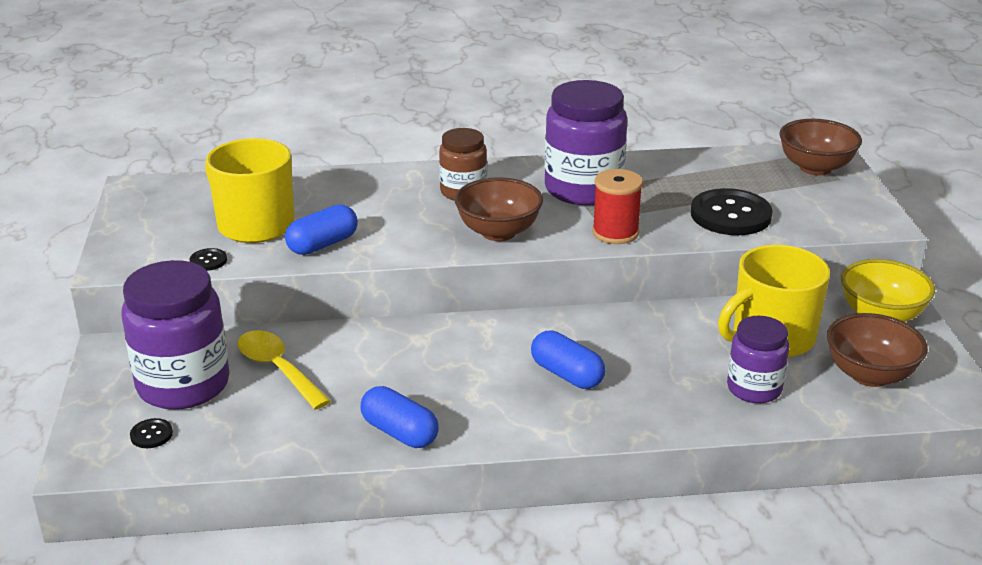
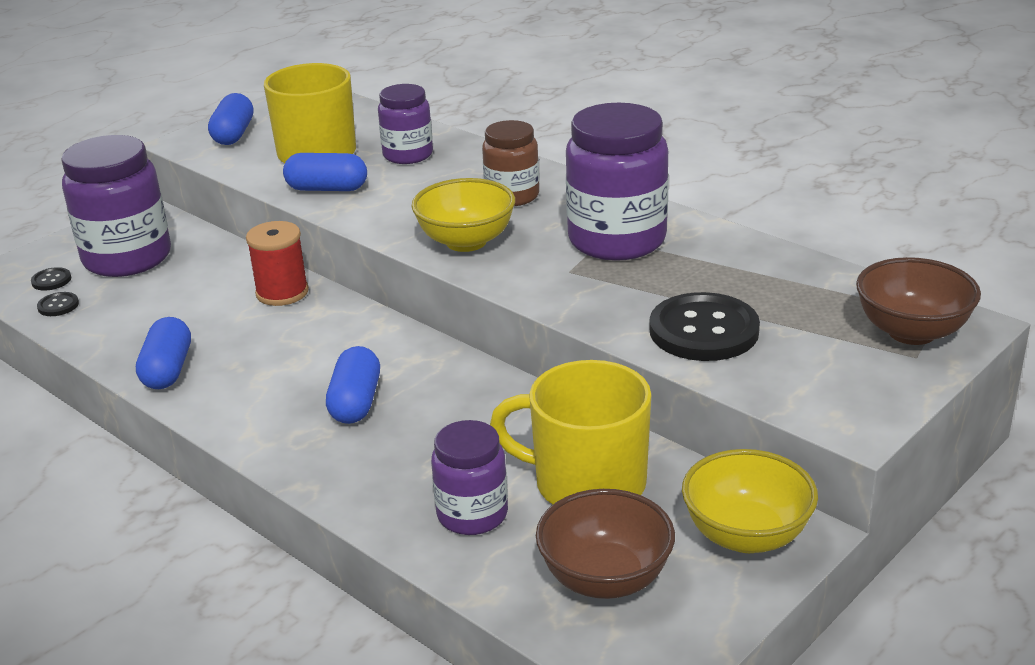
camera: 50 degrees right, 0 degrees up
black button [190,248,227,271] -> black button moved to [37,292,79,316]
yellow spoon [237,330,331,410] -> none
brown bowl [455,177,543,241] -> yellow bowl [412,178,515,252]
red spool [592,169,643,244] -> red spool moved to [246,221,309,306]
none -> blue capsule [208,93,253,145]
none -> purple jar [378,84,433,164]

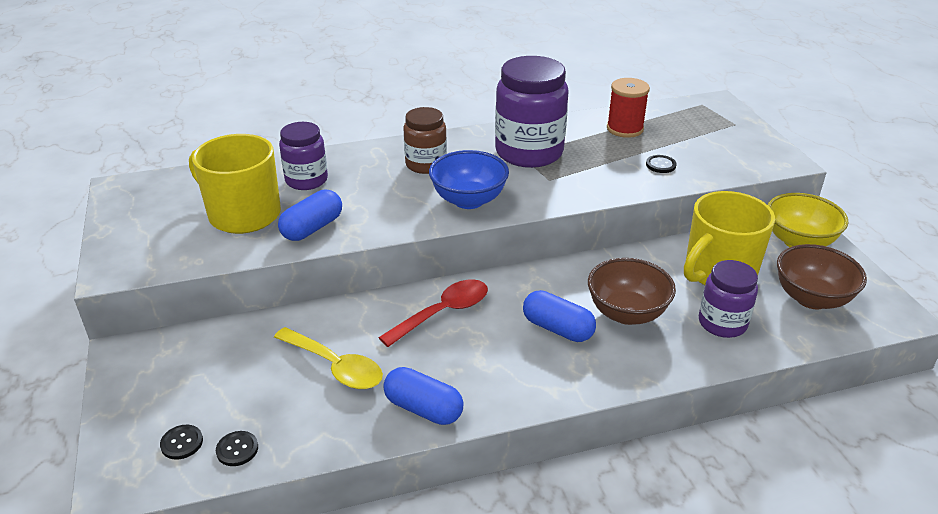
camera: 60 degrees left, 5 degrees up
purple jar [61,135,171,277] -> none
blue capsule [208,93,253,145] -> none
red spool [246,221,309,306] -> red spool moved to [607,78,650,138]
yellow bowl [412,178,515,252] -> blue bowl [429,150,509,209]
black button [650,292,760,361] -> black button [646,155,676,173], size x0.43
brown bowl [856,257,981,345] -> brown bowl moved to [588,258,676,325]
none -> yellow spoon [274,327,383,389]
none -> red spoon [378,279,488,347]

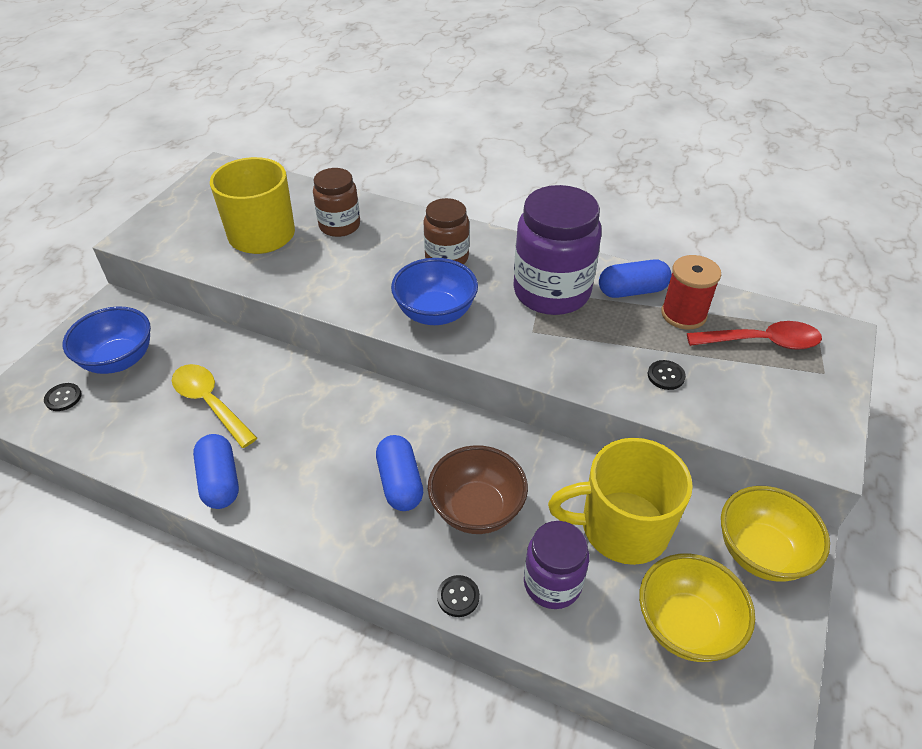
camera: 40 degrees right, 10 degrees up
black button [216,431,258,466] -> black button moved to [437,575,480,617]
yellow spoon [274,327,383,389] -> yellow spoon turned 150 degrees clockwise [172,364,257,448]
blue capsule [278,190,342,241] -> blue capsule moved to [599,259,672,298]
purple jar [279,122,328,190] -> brown jar [313,168,360,237]
red spoon [378,279,488,347] -> red spoon moved to [687,321,822,350]
brown bowl [777,244,867,309] -> yellow bowl [639,554,755,662]
none -> blue bowl [63,306,151,374]

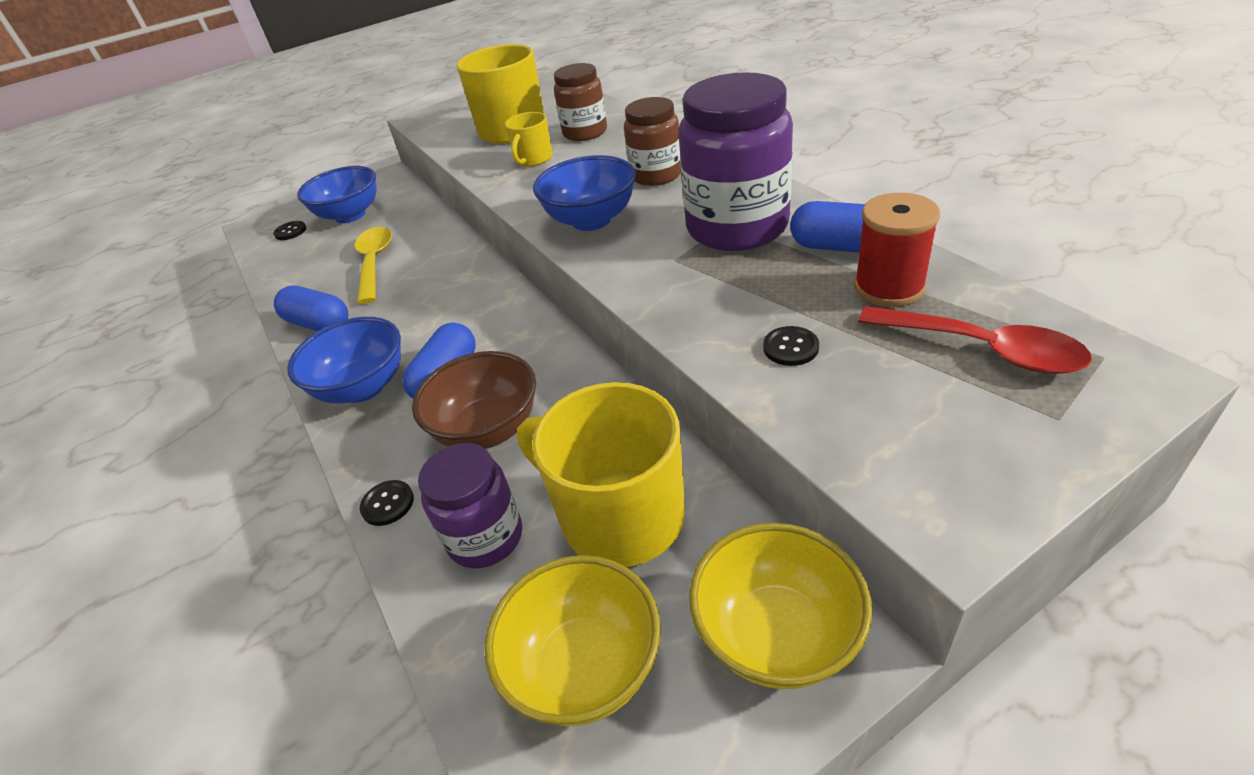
camera: 40 degrees right, 5 degrees down
blue capsule [193,434,239,509] -> blue capsule turned 75 degrees counterclockwise [274,285,348,331]
none -> blue bowl [287,317,401,404]
none -> yellow mug [505,112,553,167]

